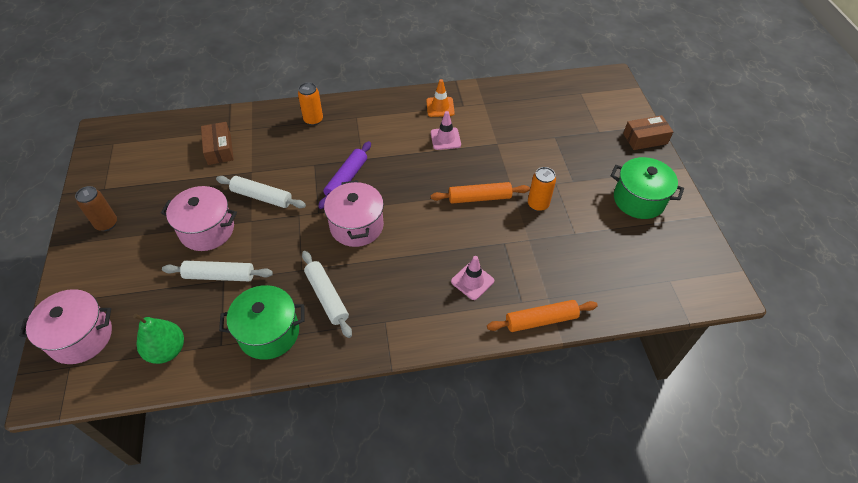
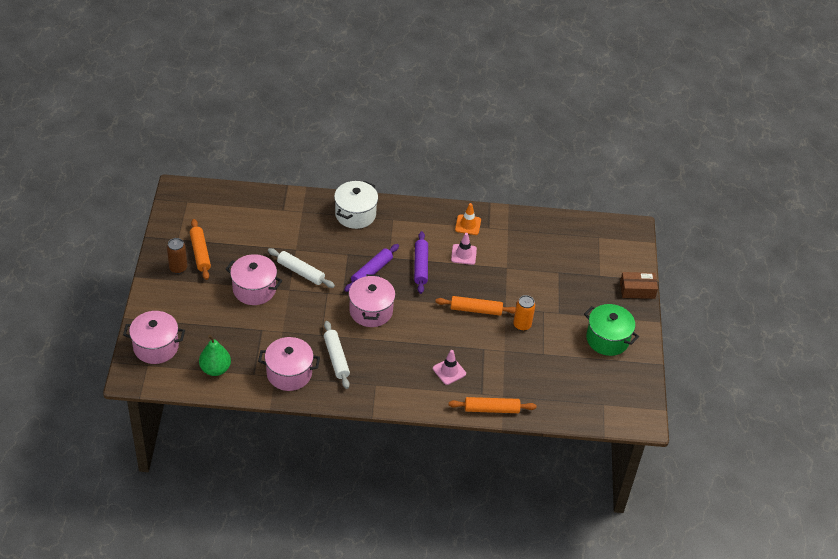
camera: 10 degrees right, 5 degrees down
white rolling pin [162,261,273,281] -> none
brown box [201,122,234,165] -> none
green pot [219,285,305,360] -> pink pot [258,337,320,391]
orange can [298,82,323,126] -> white pot [334,181,378,229]
none -> orange rolling pin [190,219,211,280]
none -> purple rolling pin [414,231,428,294]

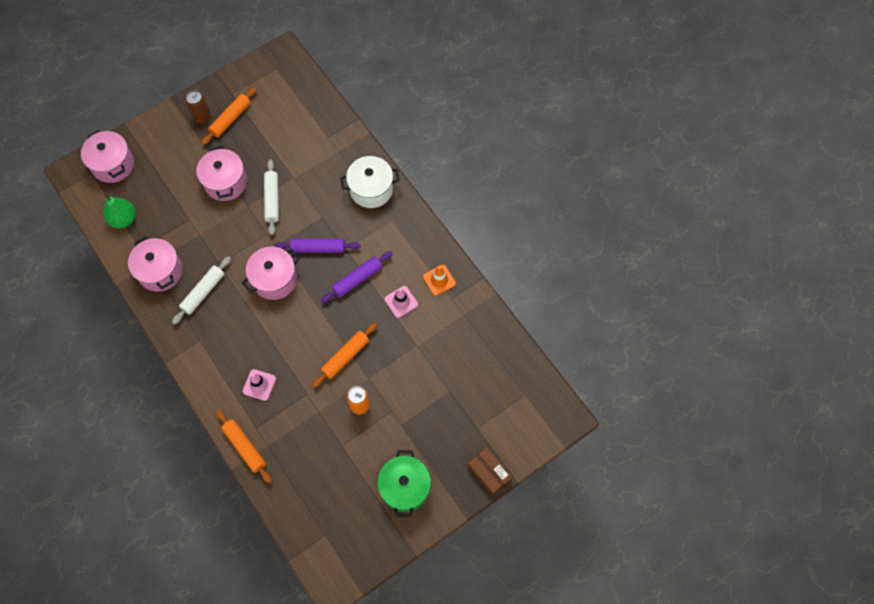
camera: 55 degrees right, 20 degrees up
orange rolling pin [436,296,516,316] -> orange rolling pin turned 75 degrees clockwise [312,323,377,388]

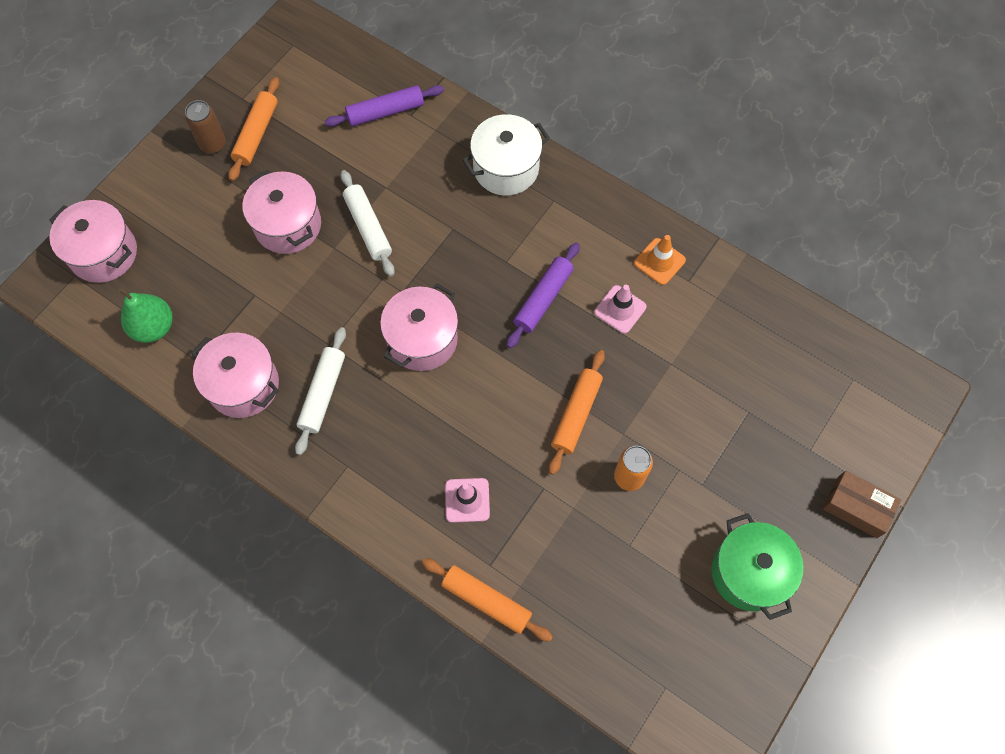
camera: 20 degrees left, 0 degrees up
purple rolling pin [275,239,360,253] -> purple rolling pin moved to [324,85,444,127]

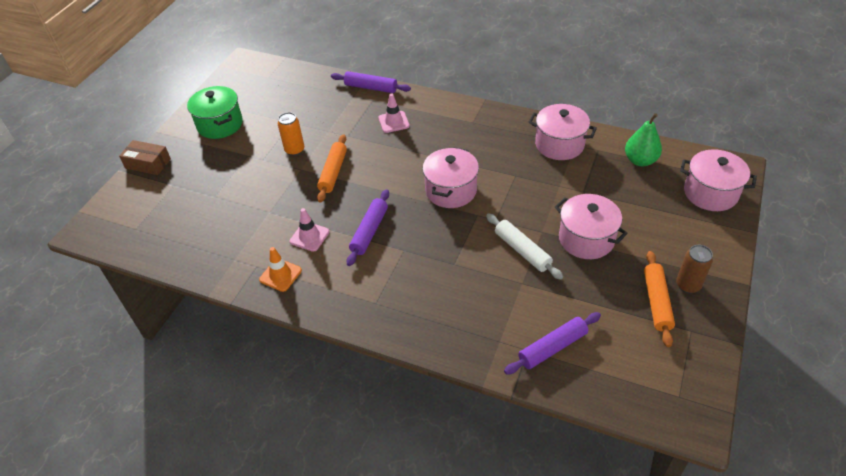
camera: 170 degrees right, 20 degrees down
white rolling pin [295,327,346,455] -> none
orange rolling pin [422,558,553,642] -> purple rolling pin [331,71,411,93]
white pot [462,114,550,196] -> none

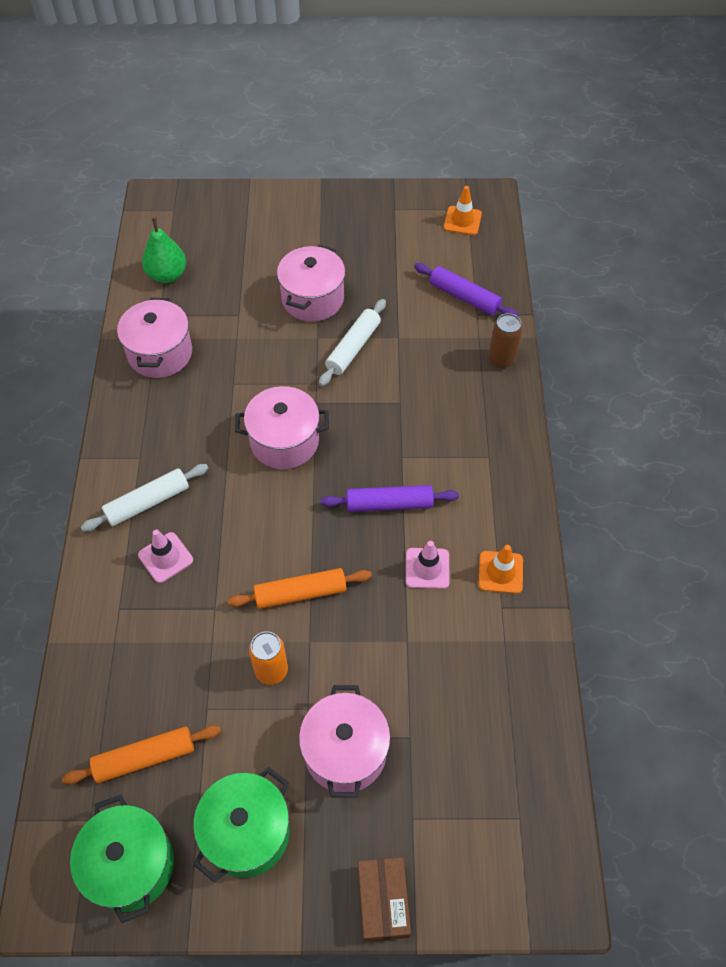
camera: 115 degrees left, 10 degrees up
purple rolling pin [331,71,411,93] -> none
orange rolling pin [644,251,675,347] -> orange rolling pin moved to [62,725,221,785]
brown can [676,245,713,293] -> brown can moved to [489,313,523,368]
pink pot [680,149,757,211] -> pink pot moved to [299,685,391,798]
none -> green pot [70,795,174,923]
none -> white rolling pin [81,464,208,532]
none -> orange traffic cone [444,186,482,235]

